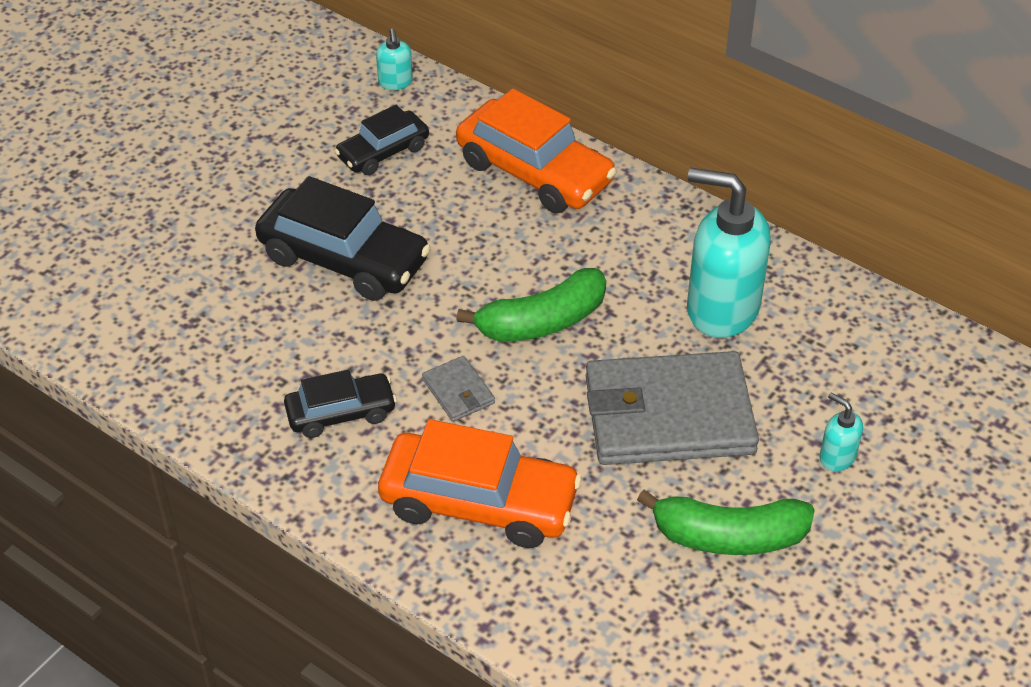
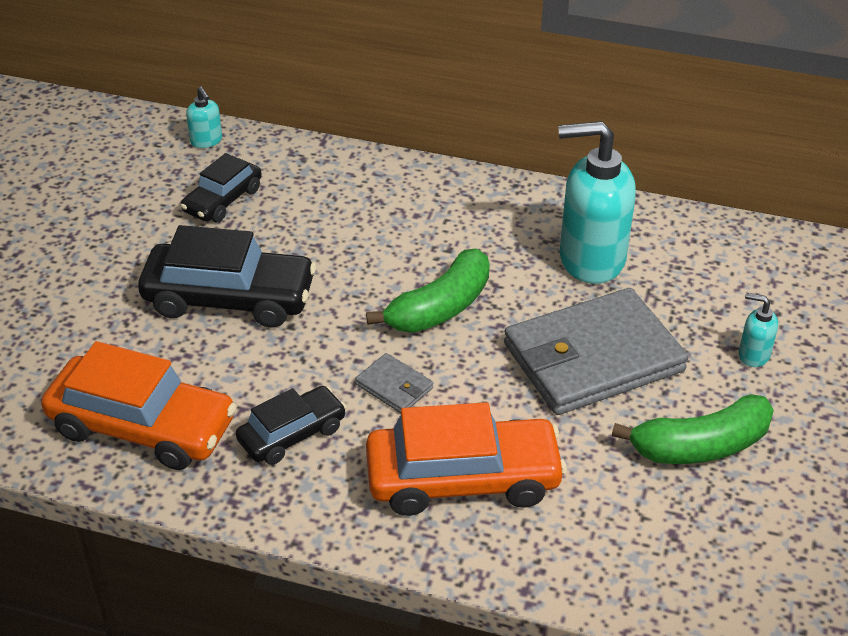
camera: 20 degrees left, 5 degrees down
orange car [456,89,617,213] -> orange car moved to [41,341,237,470]

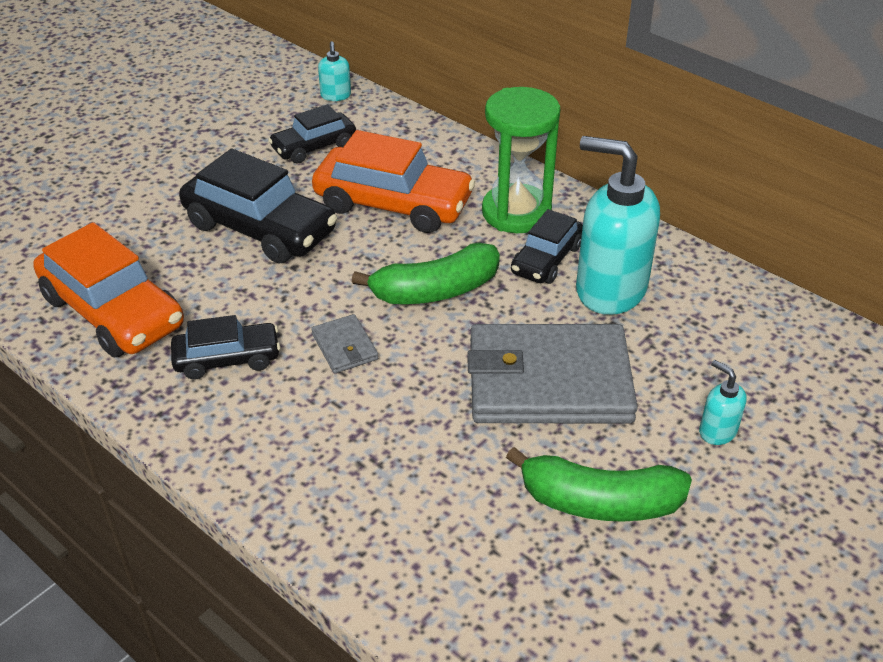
camera: 25 degrees right, 0 degrees up
orange car [366,402,567,516] -> orange car moved to [312,130,475,233]
none -> green hourglass [482,87,560,233]
none -> black car [511,209,583,284]

